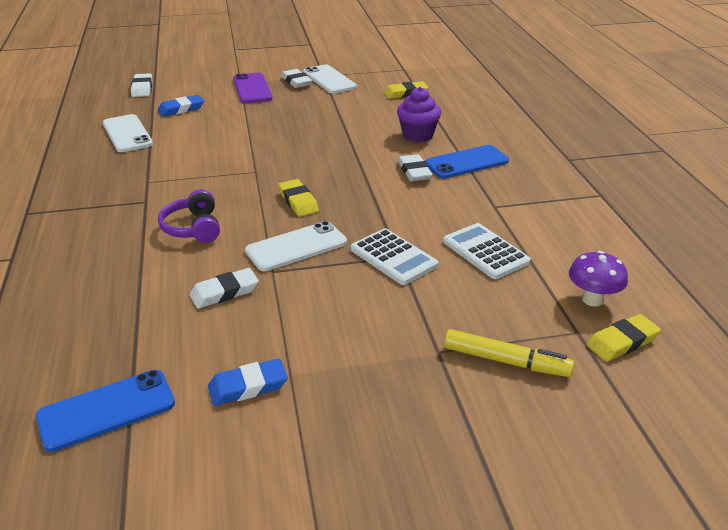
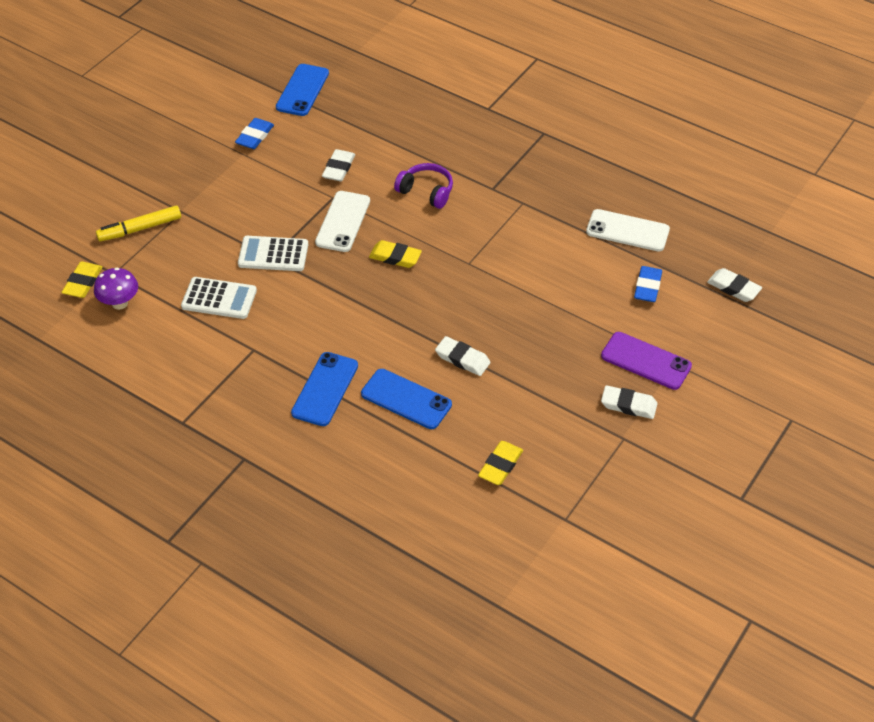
camera: 135 degrees right, 15 degrees up
white phone [303,64,357,94] -> none
purple cupcake [397,87,441,142] -> blue phone [361,369,452,429]
white eraser [398,154,433,181] -> white eraser moved to [435,336,491,376]

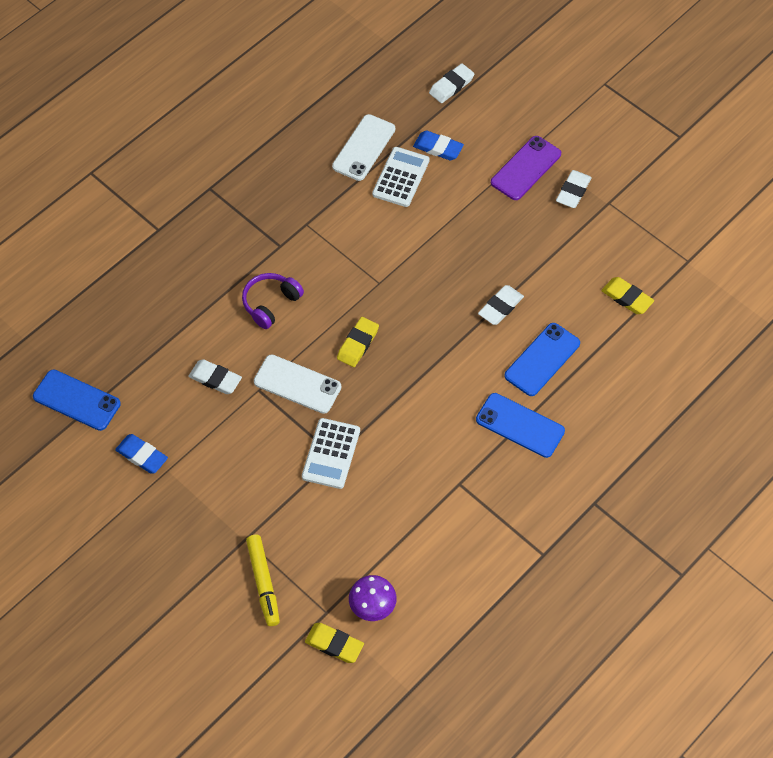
camera: 80 degrees left, 10 degrees up
white calculator [181,277,257,319] -> white calculator moved to [372,147,430,207]

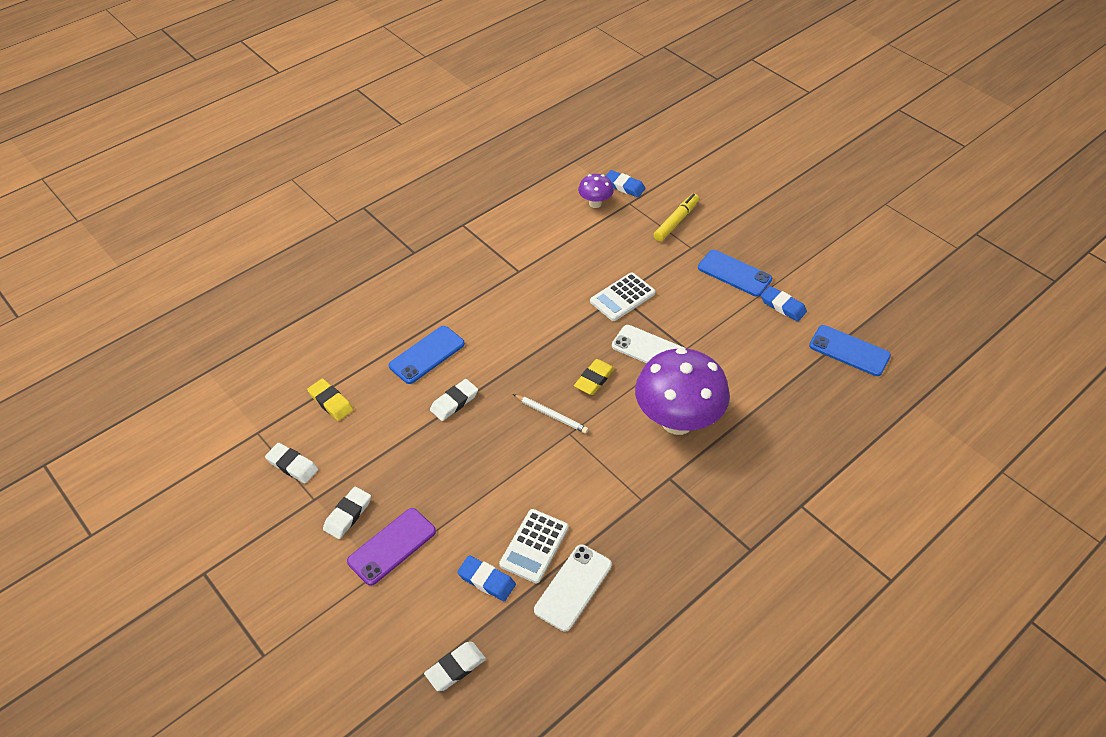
camera: 175 degrees left, 10 degrees down
white eraser [188,359,242,394] -> white eraser moved to [265,443,318,484]
purple headphones [242,273,304,329] -> purple mushroom [635,348,730,435]
yellow marker [246,535,280,626] -> yellow marker turned 45 degrees clockwise [654,194,699,241]
white calculator [302,418,360,489] -> white calculator turned 150 degrees counterclockwise [590,272,656,321]
yellow eraser [305,623,364,663] -> blue eraser [606,170,646,197]
blue phone [476,393,565,458] -> blue phone moved to [698,250,772,297]
none -> white pencil [513,394,589,434]

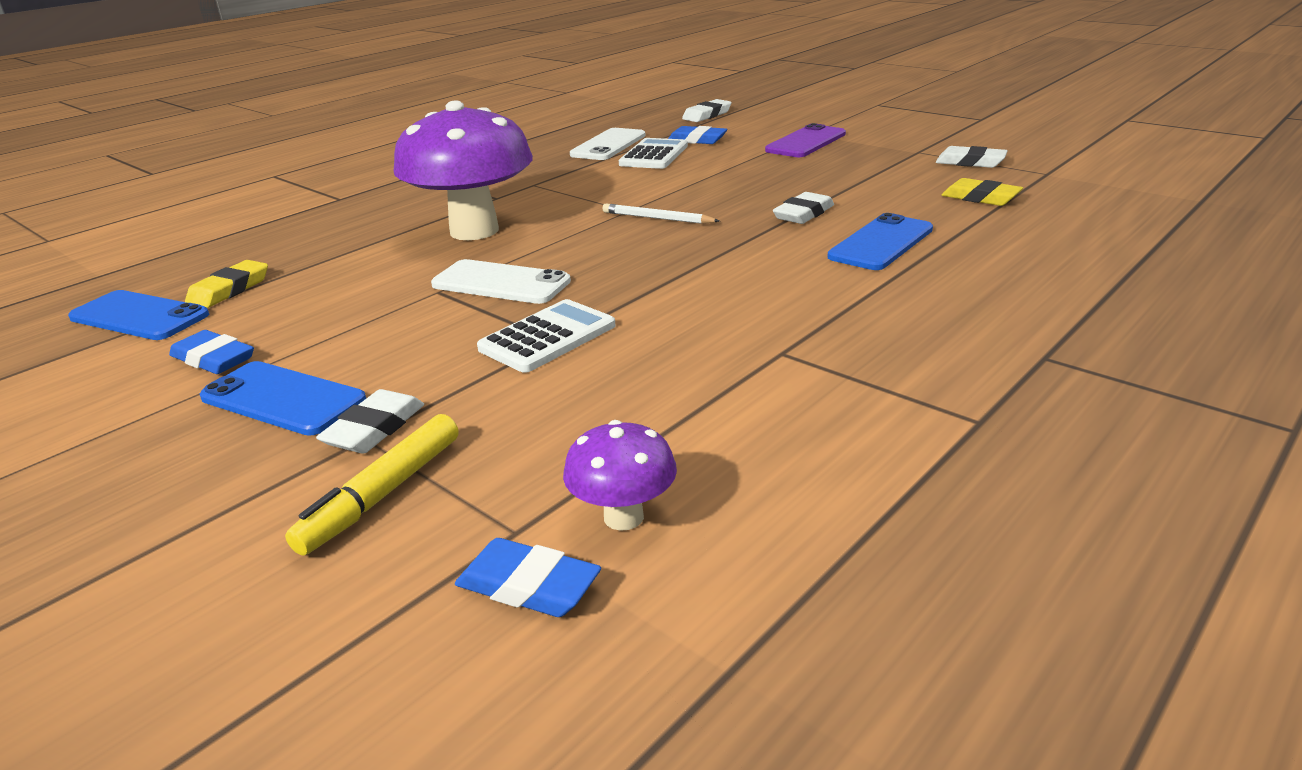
camera: 175 degrees right, 20 degrees down
white eraser [323,487,371,539] -> white eraser moved to [316,389,424,454]
yellow eraser [574,359,615,395] -> yellow eraser moved to [185,260,268,308]

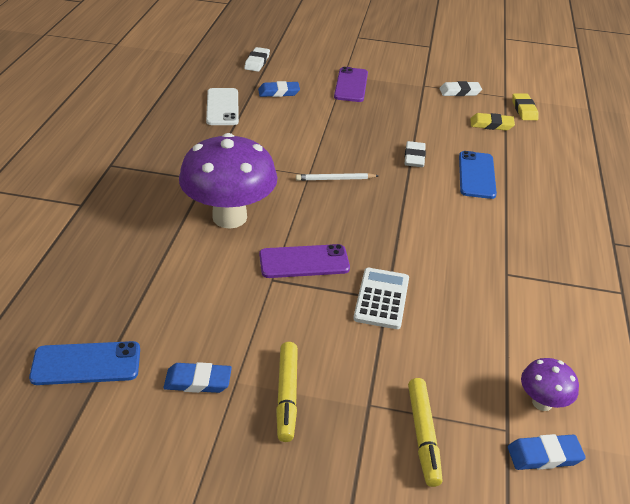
camera: 35 degrees left, 10 degrees up
yellow eraser [185,260,268,308] -> yellow eraser moved to [512,93,538,120]
blue phone [200,361,366,436] -> yellow marker [276,342,298,442]
white eraser [316,389,424,454] -> none
white phone [431,259,571,304] -> purple phone [259,244,350,278]
white calculator [619,138,688,169] -> none

